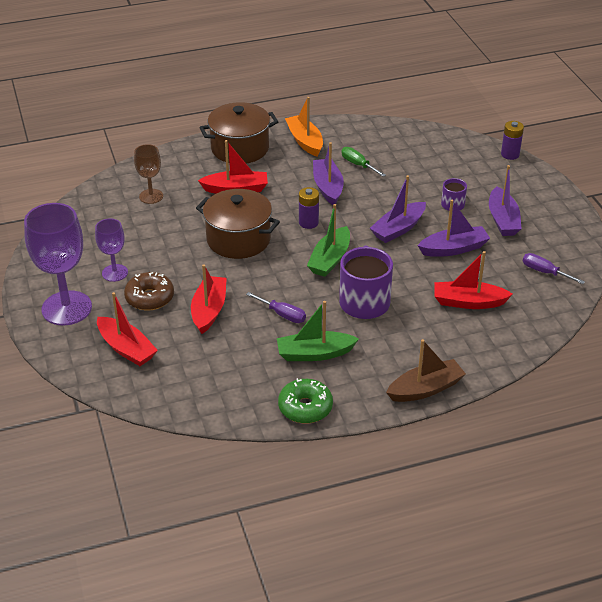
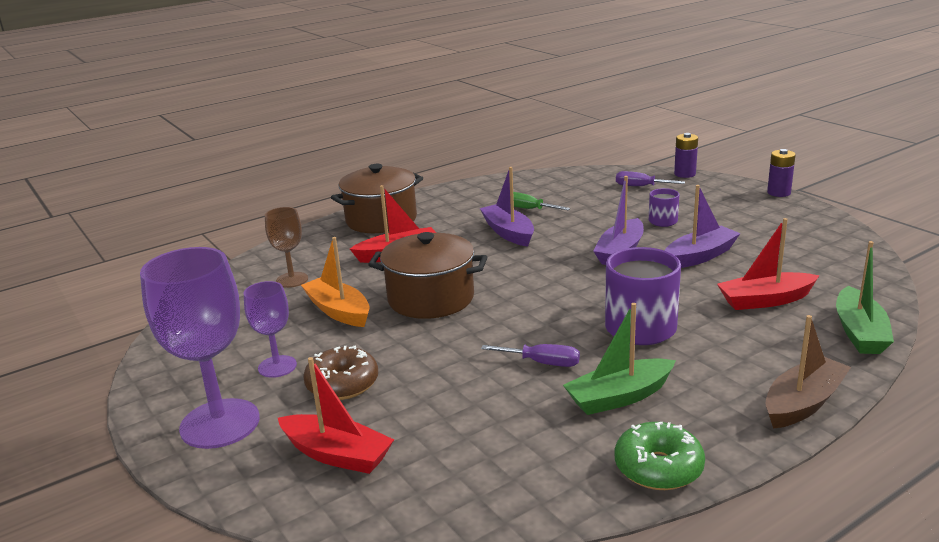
camera: 15 degrees left, 15 degrees down
red boat [191,264,227,334] -> none
orange boat [285,97,323,157] -> orange boat moved to [301,237,370,327]
purple battery [299,187,319,229] -> purple battery moved to [767,149,796,197]
green boat [307,204,350,277] -> green boat moved to [836,241,894,354]
purple boat [489,165,522,236] -> none
purple screwdriver [523,253,585,284] -> purple screwdriver moved to [616,171,685,186]

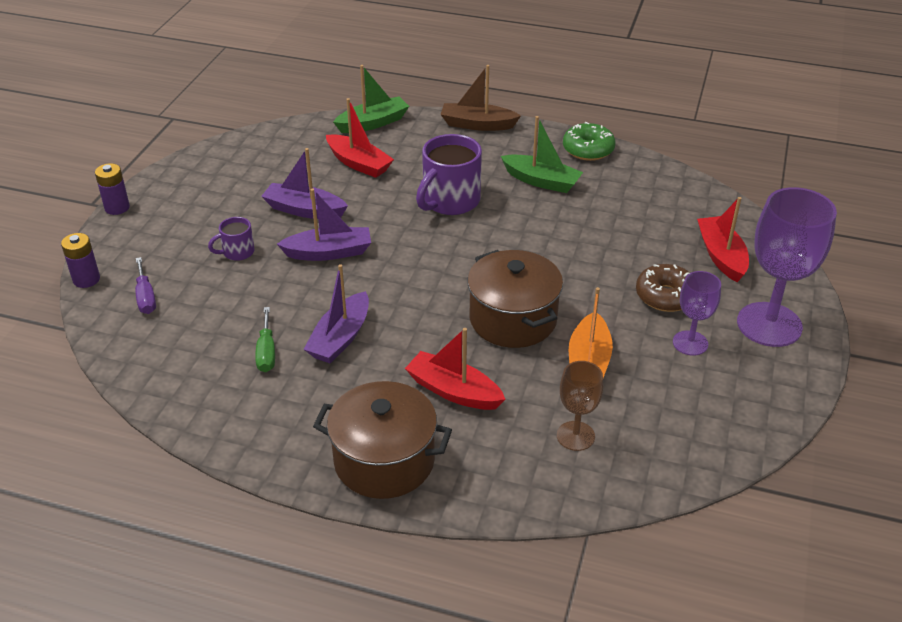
camera: 130 degrees left, 15 degrees up
purple screwdriver [481,344,580,367] -> none

